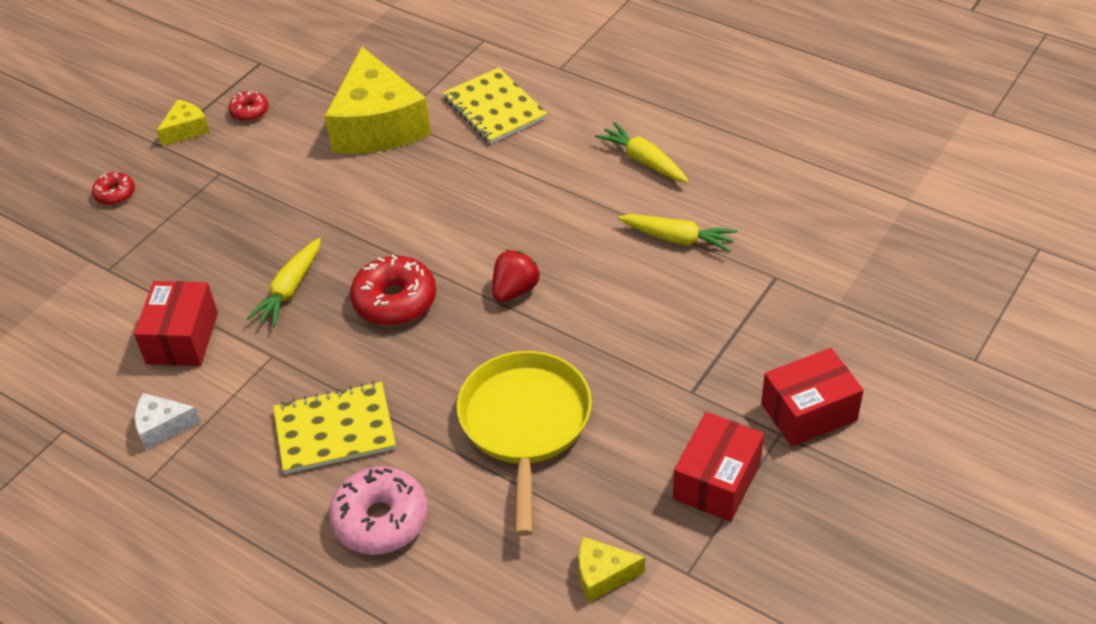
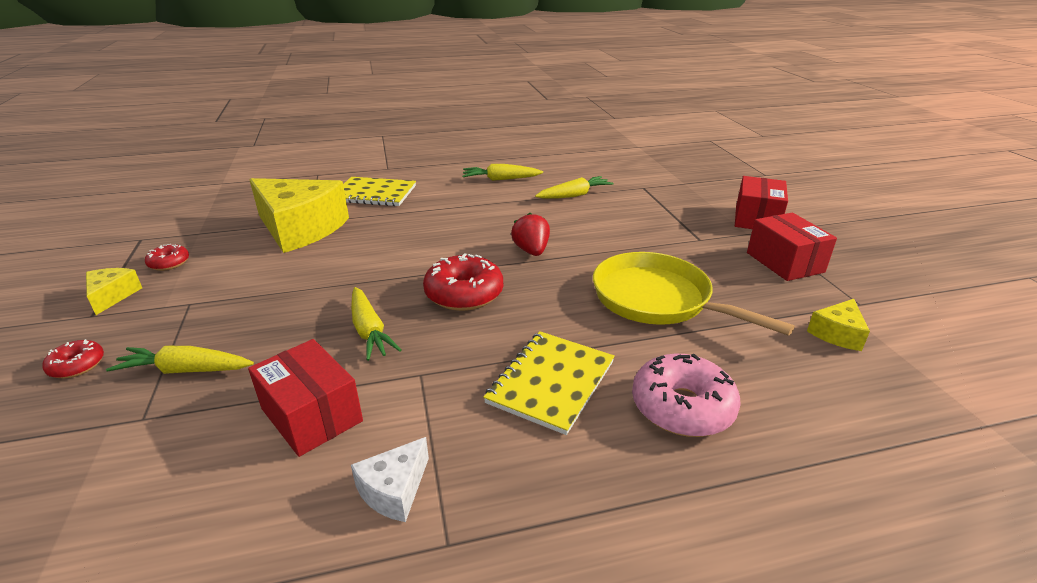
camera: 50 degrees left, 15 degrees down
none -> yellow carrot [106,346,254,374]

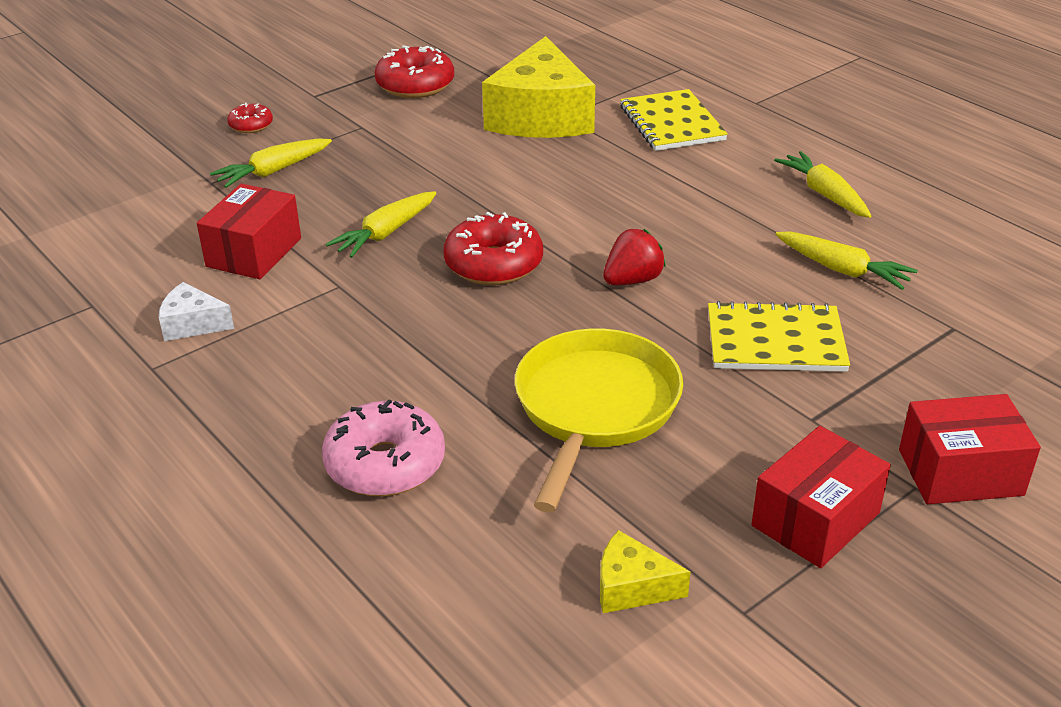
camera: 65 degrees right, 5 degrees up
yellow cheese [86,268,142,315] -> none
yellow carrot [106,346,254,374] -> yellow carrot turned 105 degrees counterclockwise [210,138,332,188]
red donut [145,244,189,271] -> red donut [375,45,454,98], size x1.88
yellow notebook [483,331,615,435] -> yellow notebook moved to [708,301,850,372]

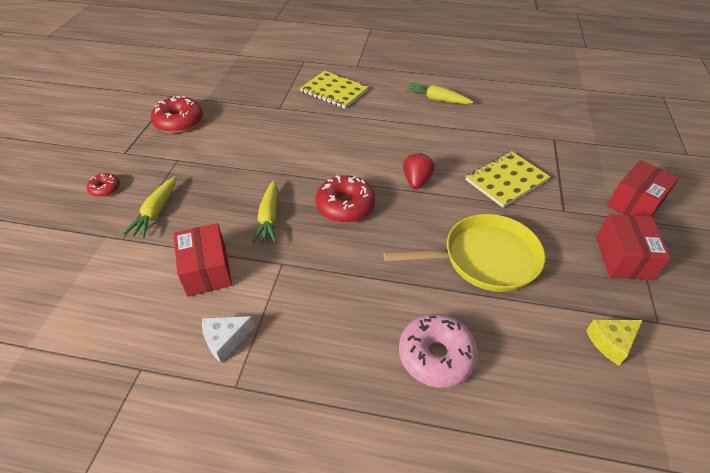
camera: 40 degrees left, 10 degrees up
yellow cheese [482,36,595,138] -> none
yellow pan [515,328,683,513] -> yellow pan turned 105 degrees clockwise [384,214,545,292]
yellow carrot [775,231,917,290] -> none

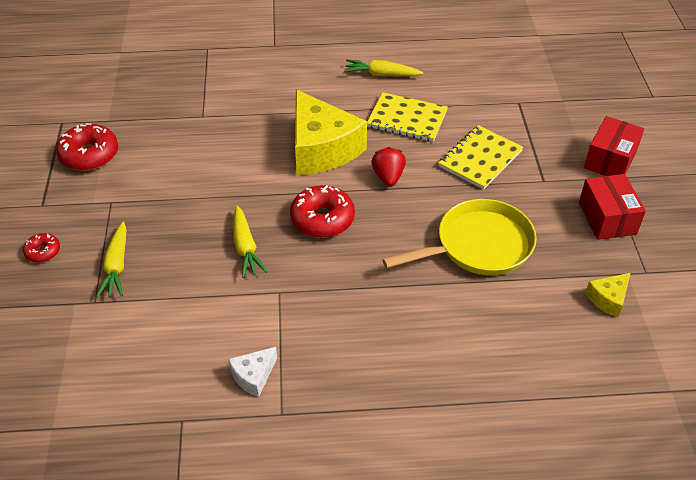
camera: 15 degrees left, 0 degrees up
red box [174,223,232,297] -> none
yellow notebook [300,71,368,109] -> yellow notebook moved to [367,92,448,142]
pink donut [399,314,478,388] -> none
none -> yellow cheese [295,90,367,175]

